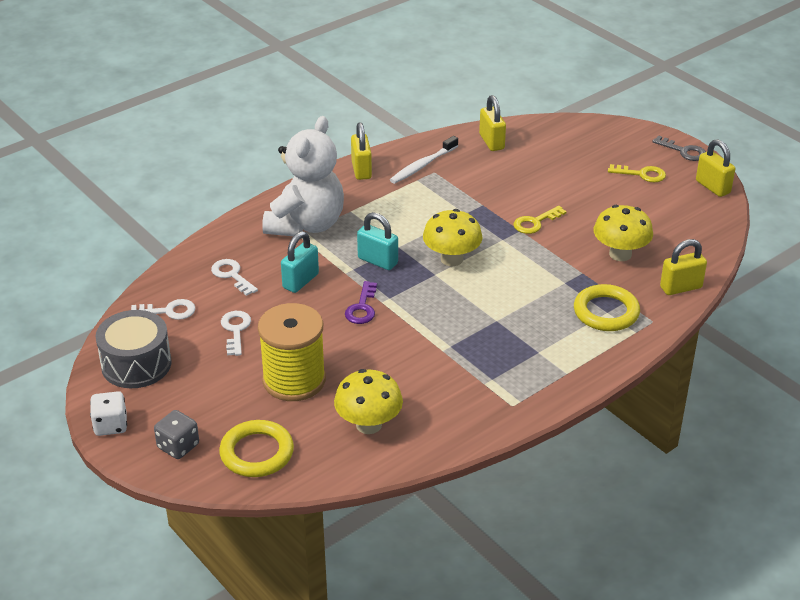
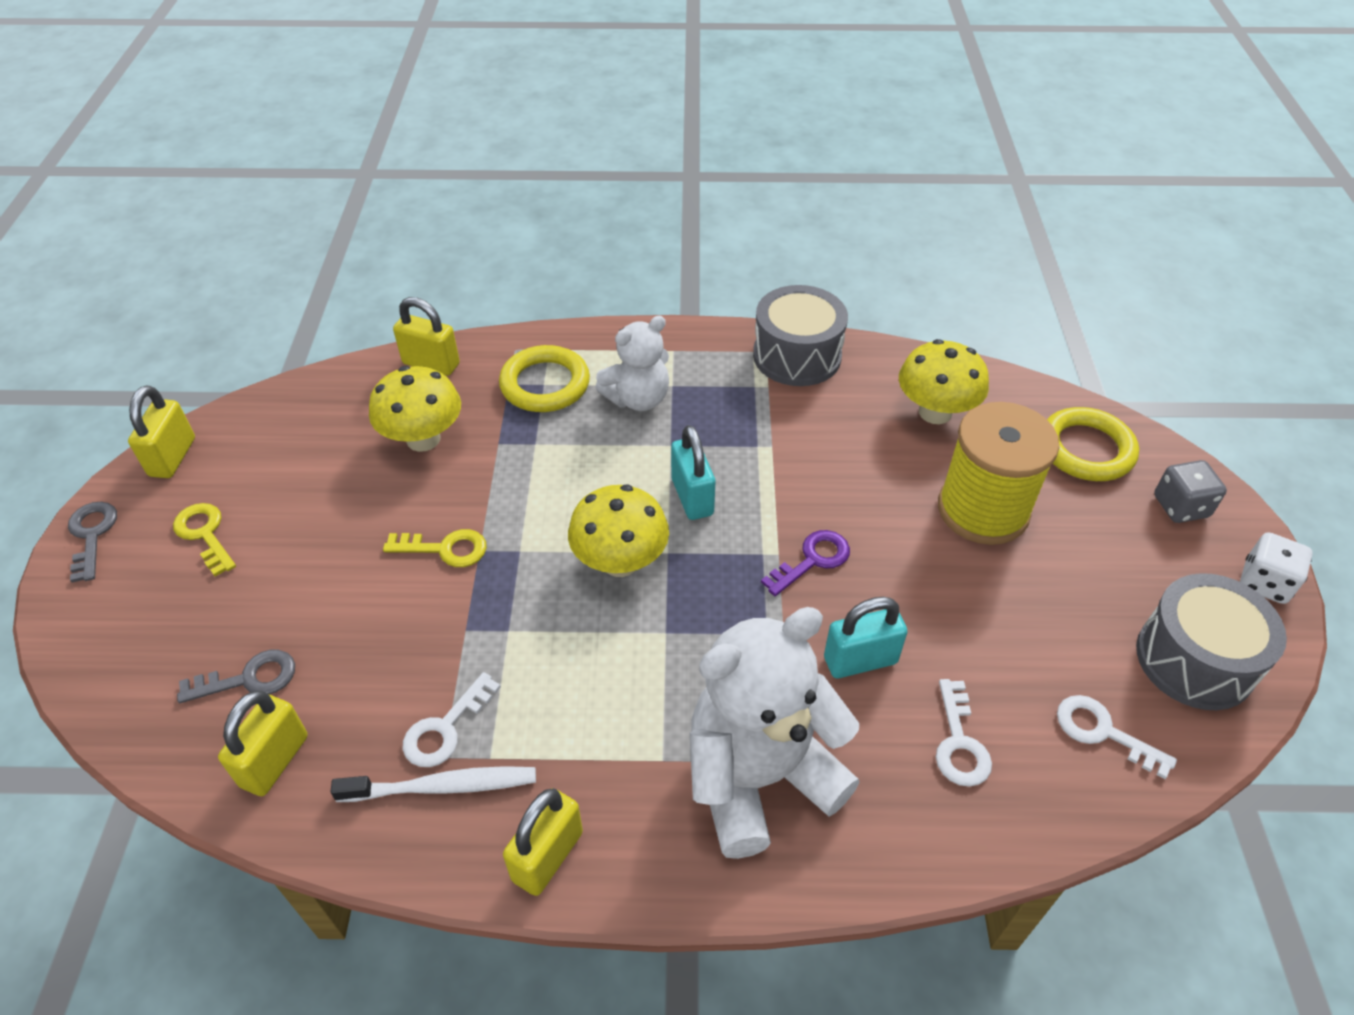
camera: 140 degrees left, 10 degrees up
white key [221,311,251,356] -> white key moved to [403,672,501,767]
turquoise padlock [357,212,398,270] -> turquoise padlock moved to [671,425,715,520]
none -> grey key [177,650,295,703]
none -> white teddy bear [595,316,669,411]
none -> grey drum [753,285,848,386]

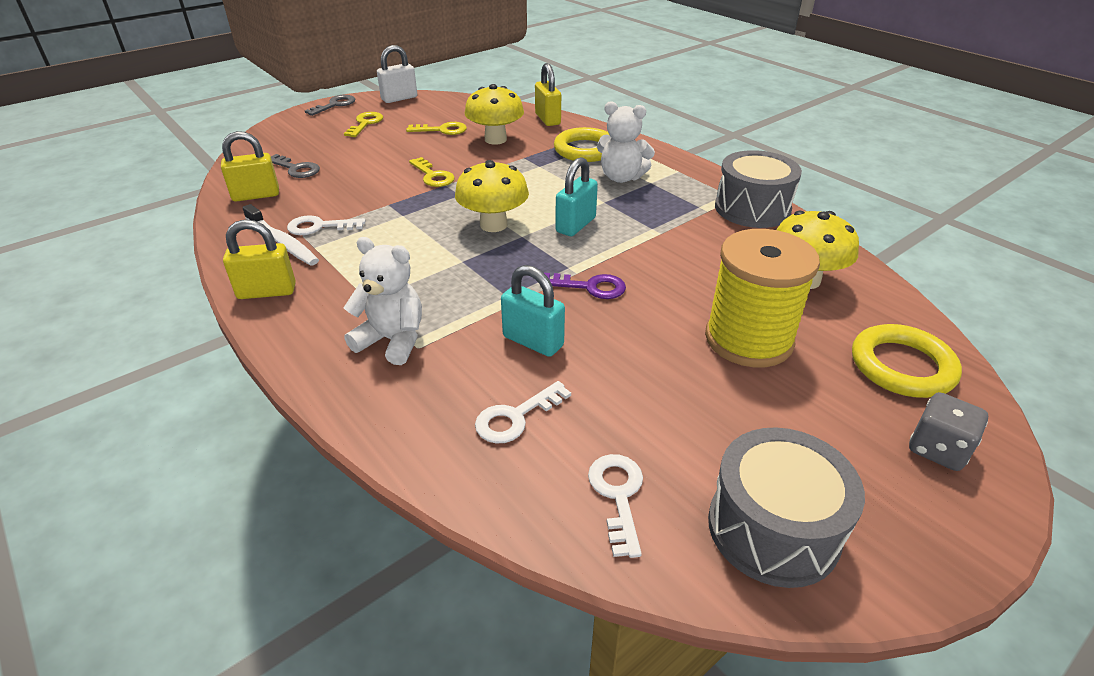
camera: 50 degrees right, 10 degrees down
yellow padlock [128,386,195,478] -> white padlock [377,45,417,103]
white teddy bear [690,607,860,859] -> white teddy bear [344,237,422,365], size x0.59
white dice [1240,532,1313,604] -> none
none -> yellow key [406,122,467,135]

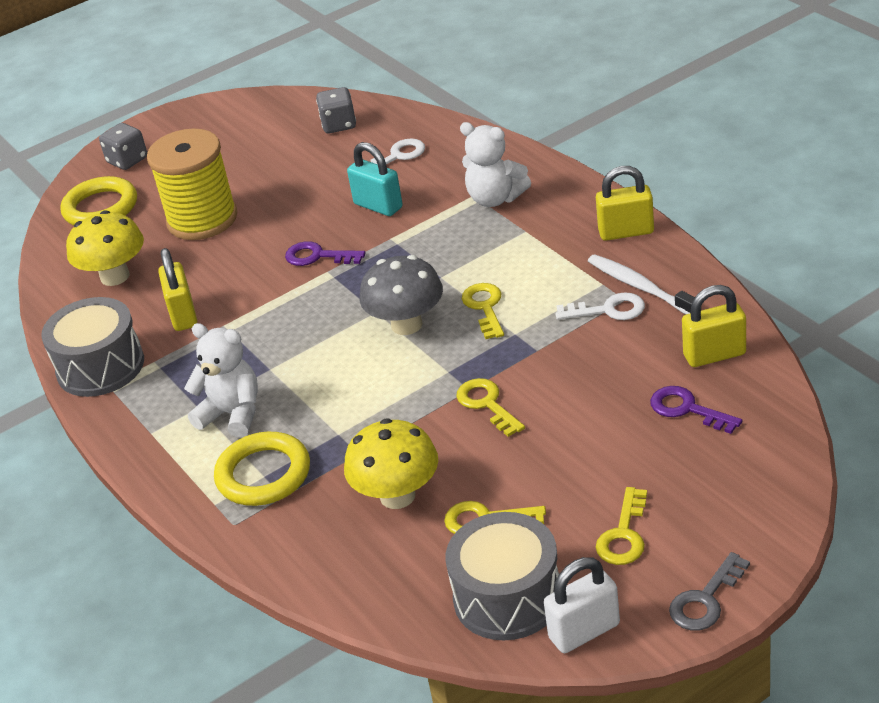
camera: 170 degrees left, 0 degrees up
grey key [271,154,320,178] -> purple key [650,386,742,434]
yellow mushroom [455,160,529,232] -> grey mushroom [360,255,443,335]
yellow padlock [535,63,561,126] -> yellow padlock moved to [158,248,197,331]
turquoise padlock [555,157,598,236] -> none
white key [588,454,643,558] -> grey dice [316,87,356,133]
grey drum [708,427,865,588] -> grey drum moved to [446,512,559,640]
none -> yellow key [462,283,504,339]

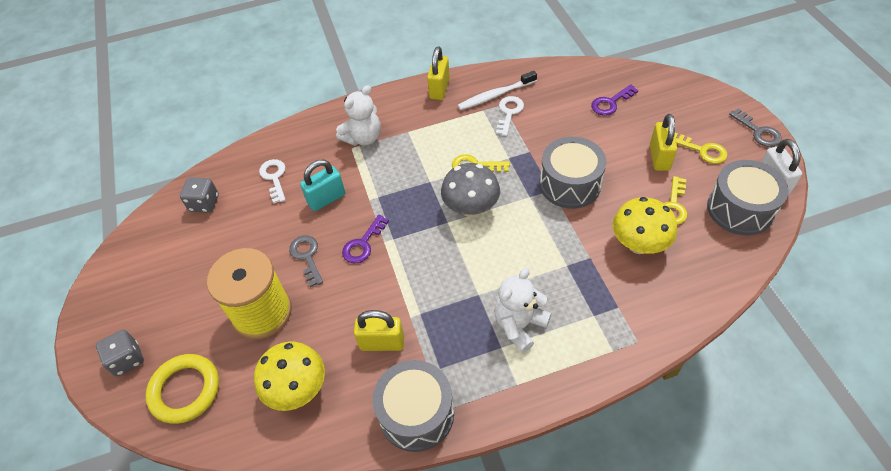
camera: 75 degrees left, 15 degrees up
yellow ring [214,432,310,506] -> none
yellow key [456,378,525,437] -> grey drum [540,137,606,209]
yellow padlock [682,285,746,367] -> yellow padlock moved to [650,114,677,171]
none -> grey key [289,235,323,287]

